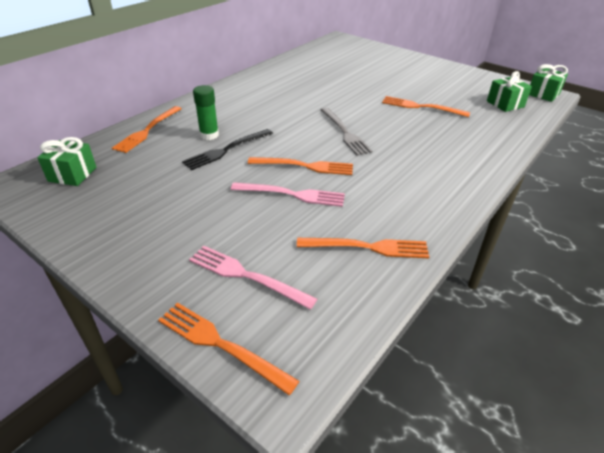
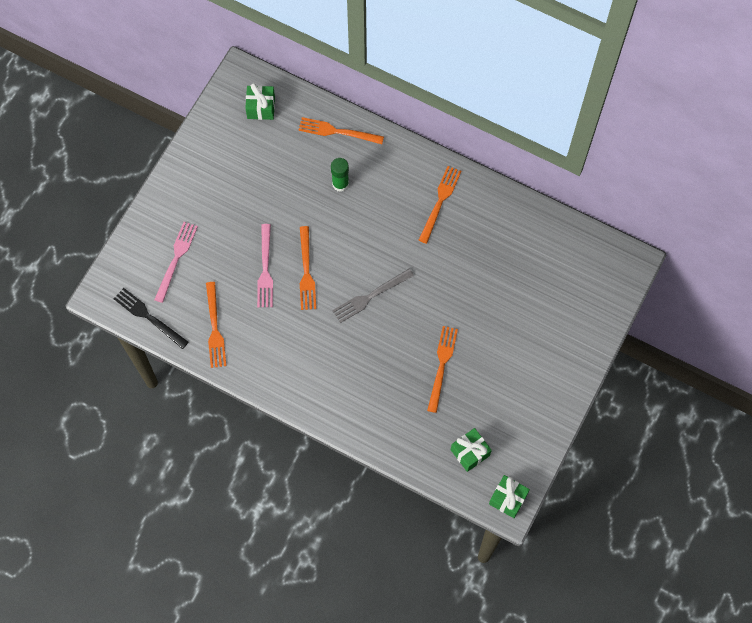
camera: 80 degrees right, 30 degrees up
orange fork [158,303,299,395] -> orange fork moved to [418,166,461,244]
black fork [182,129,273,170] -> black fork moved to [114,288,188,349]

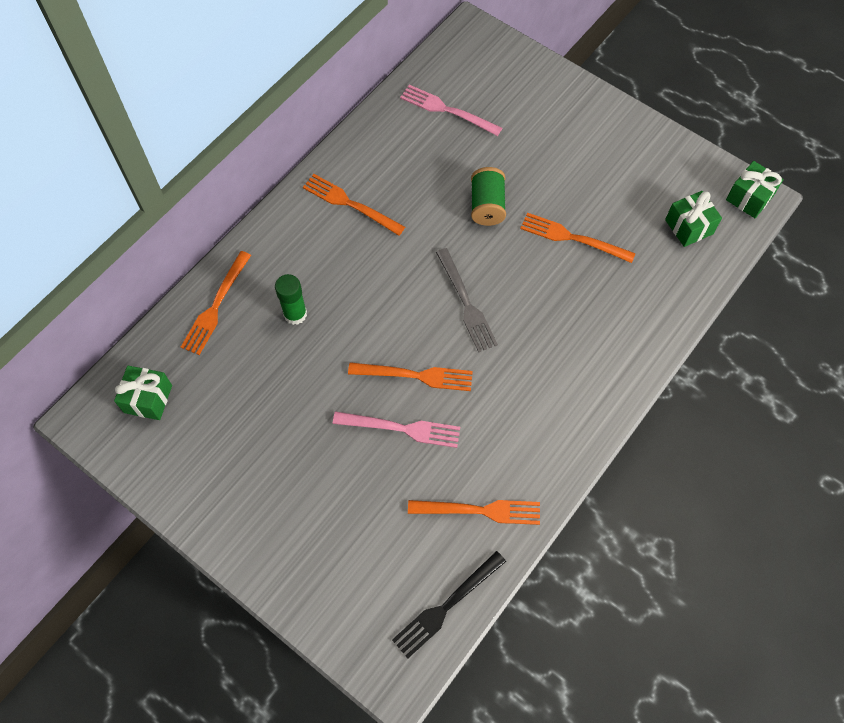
camera: 80 degrees left, 5 degrees down
pink fork [154,222,198,303] -> pink fork moved to [400,85,502,136]
none -> green spool [471,167,506,226]

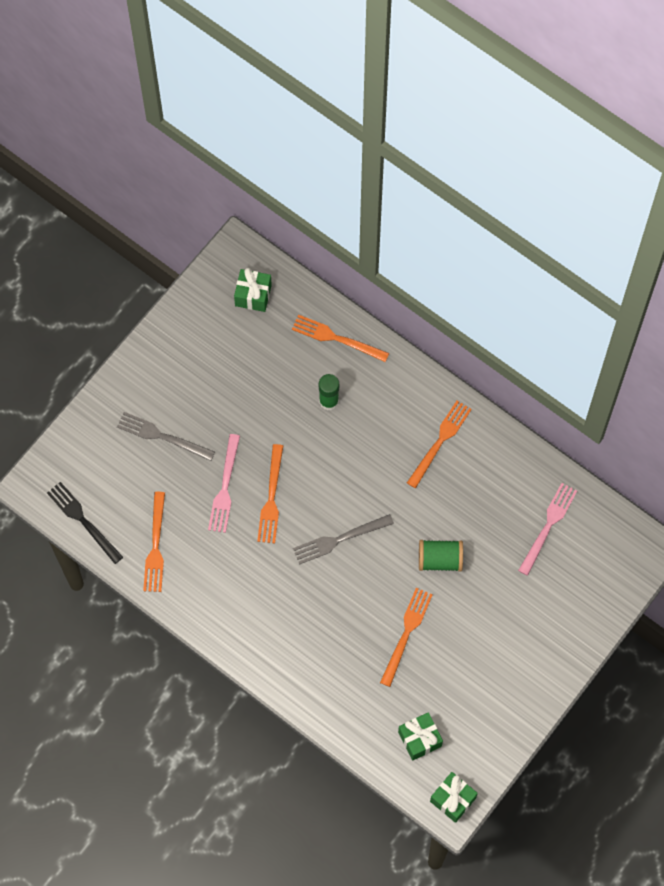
camera: 90 degrees right, 5 degrees up
none -> grey fork [117,412,215,461]

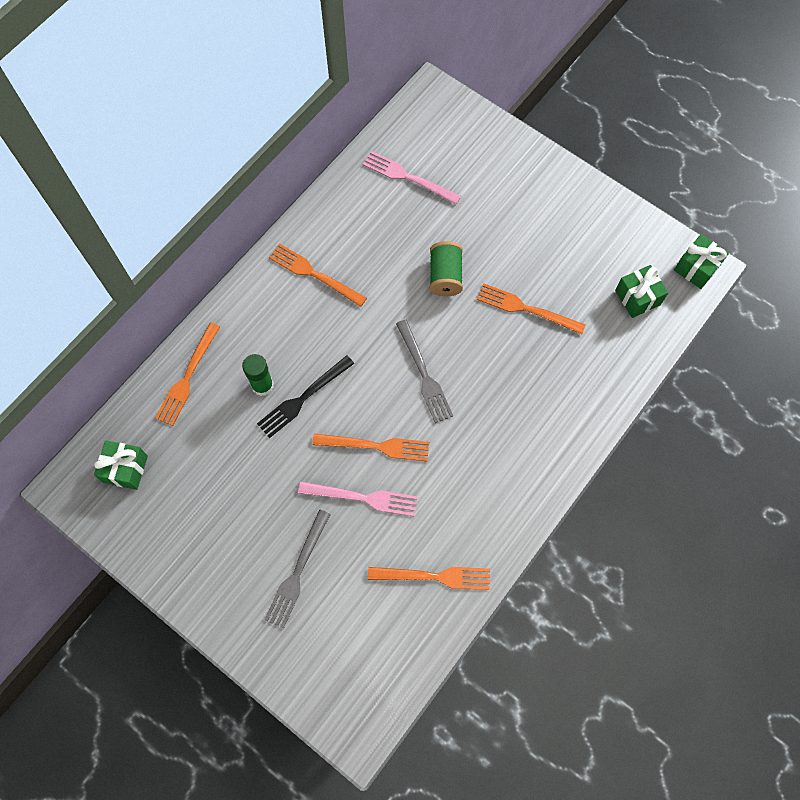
camera: 90 degrees left, 0 degrees up
black fork [47,482,123,564] -> black fork moved to [257,355,354,438]

